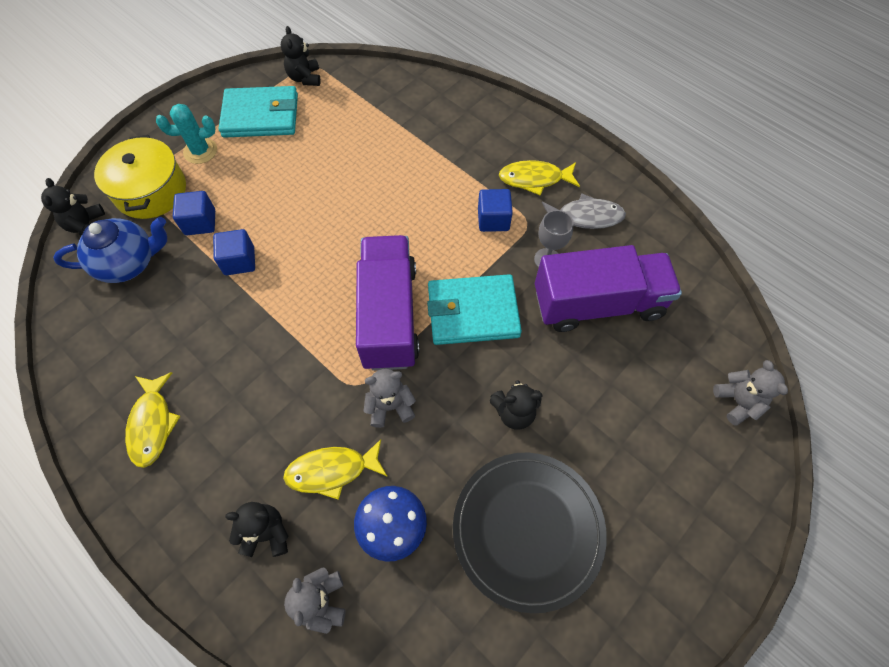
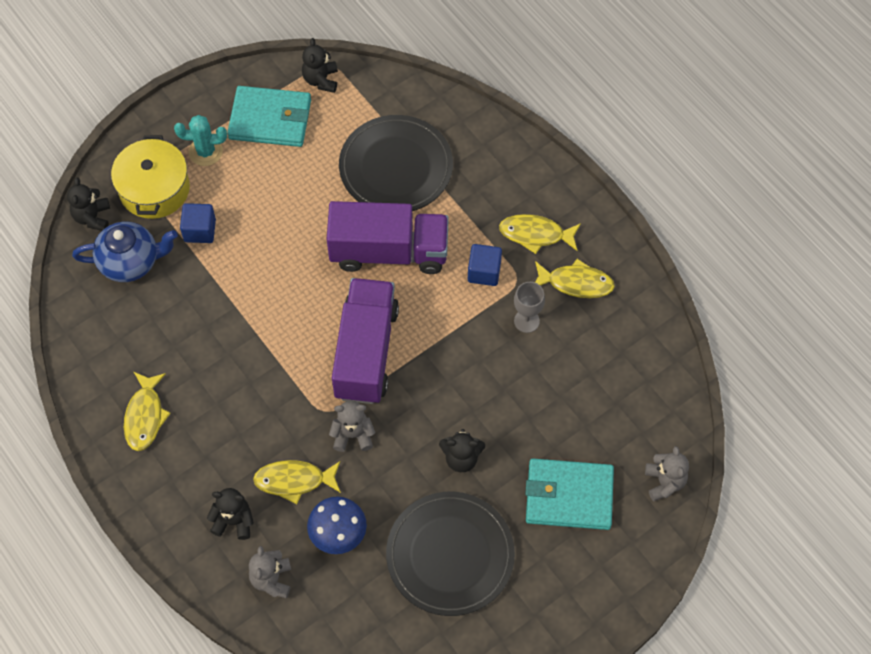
camera: 10 degrees right, 0 degrees up
blue cube [213,229,255,275] -> none
turquoise wallet [427,274,522,345] -> turquoise wallet moved to [525,459,614,530]
purple truck [535,245,682,332] -> purple truck moved to [327,201,449,274]
grey fish [542,194,626,229] -> yellow fish [535,259,615,298]
none -> black plate [339,115,453,211]

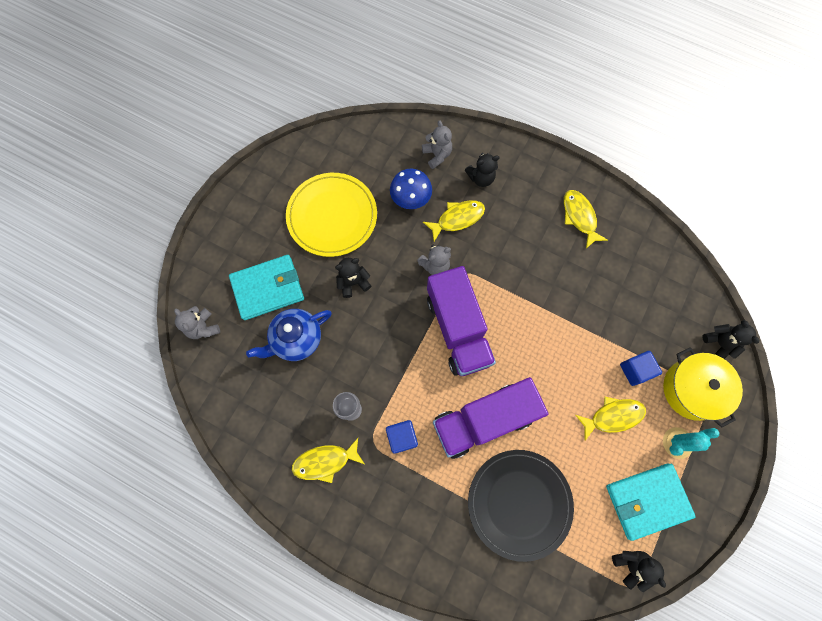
camera: 155 degrees right, 10 degrees up
blue teapot [72,222,178,282] -> blue teapot moved to [246,309,332,361]
black plate [386,492,515,616] -> yellow plate [286,173,377,257]
yellow fish [499,214,581,254] -> yellow fish moved to [575,397,646,441]

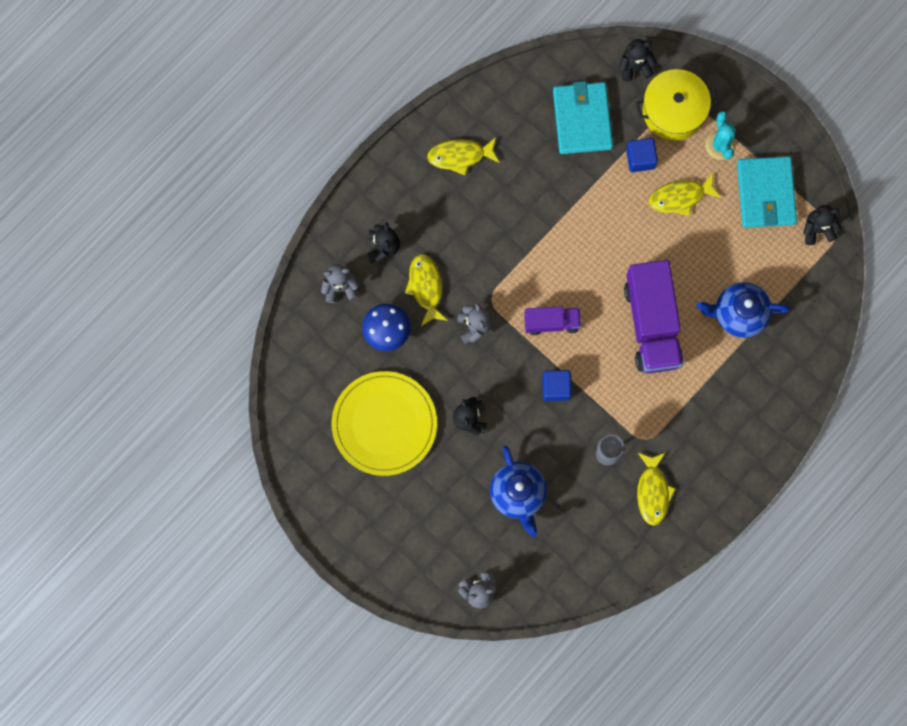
camera: 75 degrees left, 5 degrees up
turquoise wallet [229,255,304,320] -> turquoise wallet moved to [553,81,613,154]
blue cube [386,420,418,454] -> blue cube moved to [542,370,572,401]
purple truck [427,266,496,376] -> purple truck [524,306,581,335], size x0.53
black plate [468,450,574,562] -> blue teapot [697,282,790,338]
yellow fish [575,397,646,441] -> yellow fish turned 105 degrees counterclockwise [649,173,721,216]

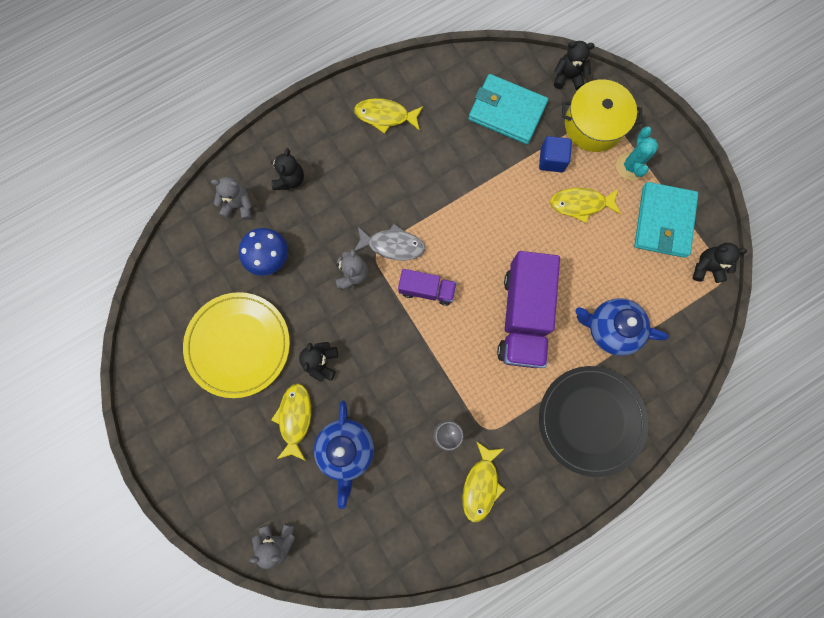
camera: 15 degrees right, 0 degrees up
yellow fish [405,254,448,326] -> yellow fish moved to [271,383,311,461]
blue cube [542,370,572,401] -> none
turquoise wallet [553,81,613,154] -> turquoise wallet turned 75 degrees counterclockwise [468,74,548,144]
none -> grey fish [354,224,426,261]
none -> black plate [539,366,648,477]

